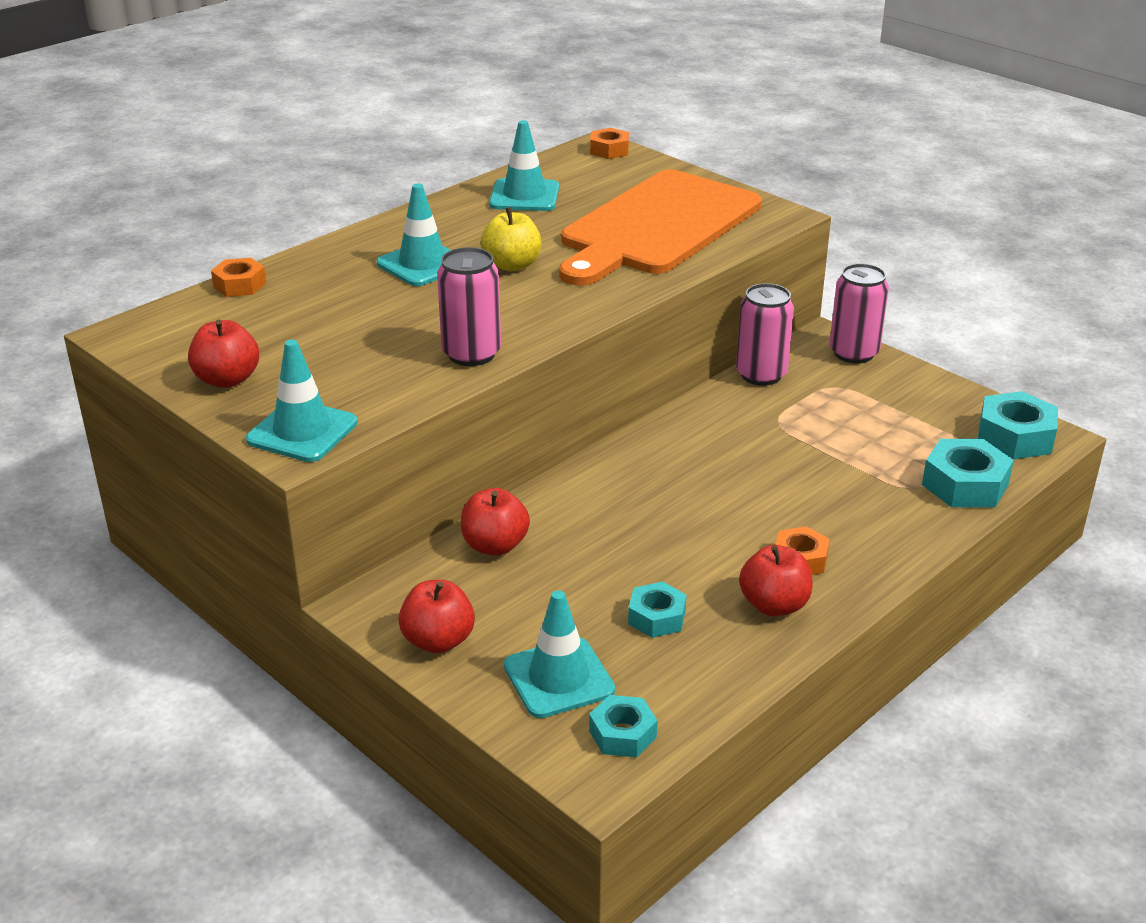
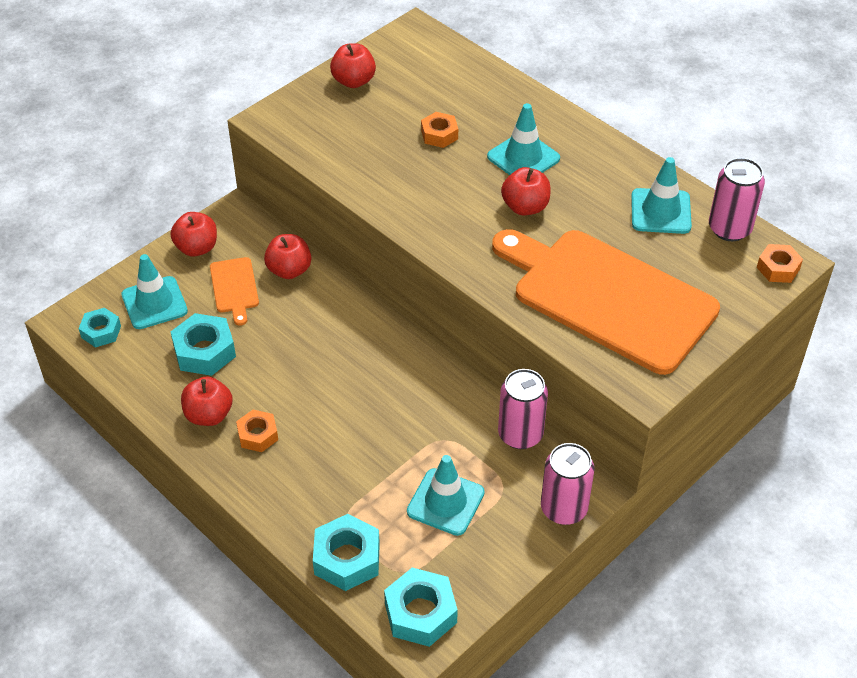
camera: 90 degrees right, 15 degrees up
orange nut [211,258,266,297] -> orange nut moved to [421,112,458,148]
turquoise traffic cone [246,340,358,462] -> turquoise traffic cone moved to [407,455,485,536]
pink can [437,247,501,366] -> pink can moved to [709,158,765,241]
yellow apple [481,207,542,271] -> red apple [501,167,551,216]
turquoise nut [628,581,687,638] -> turquoise nut [171,313,236,376], size x1.59
none -> orange cutting board [210,257,259,326]

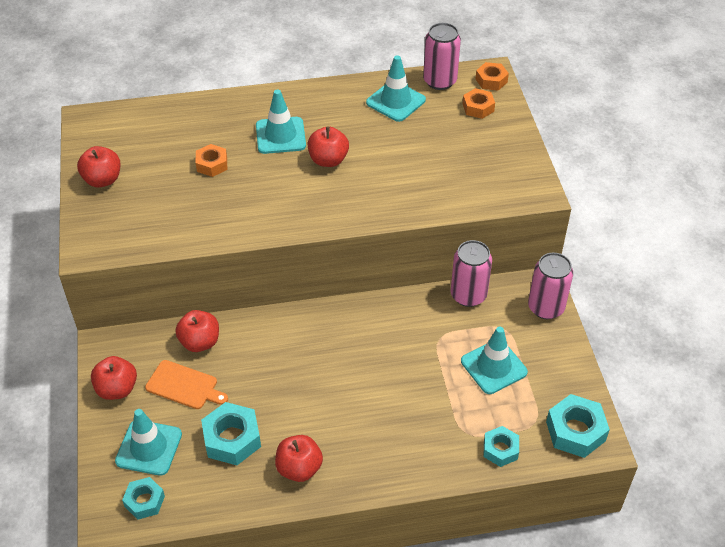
camera: 55 degrees left, 0 degrees up
orange nut [236,410,278,452] -> orange nut moved to [463,88,495,119]
turquoise nut [313,514,380,591] -> turquoise nut [484,426,519,467], size x0.63
orange cutting board [492,229,720,375] -> none

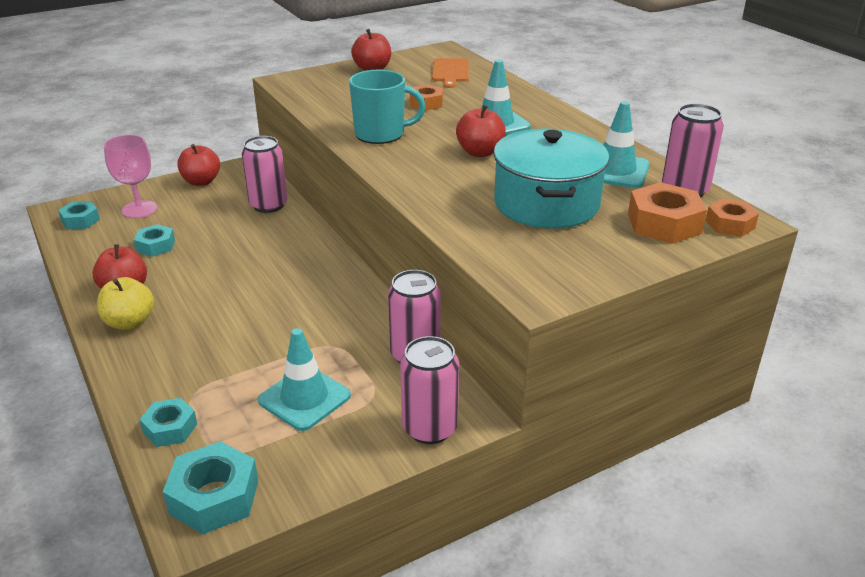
camera: 70 degrees right, 15 degrees down
turquoise traffic cone [115,409,182,476] -> pink goblet [104,135,157,218]
orange cutting board [145,360,228,409] -> orange cutting board moved to [432,58,469,88]
red apple [175,310,219,352] -> pink can [242,136,287,213]
turquoise nut [201,402,261,465] -> turquoise nut [134,224,175,257], size x0.63
orange nut [463,88,495,119] -> orange nut [628,182,707,244], size x1.59
none -> yellow apple [97,277,154,330]
none -> turquoise mug [349,70,426,144]
none -> turquoise pot [493,128,609,229]

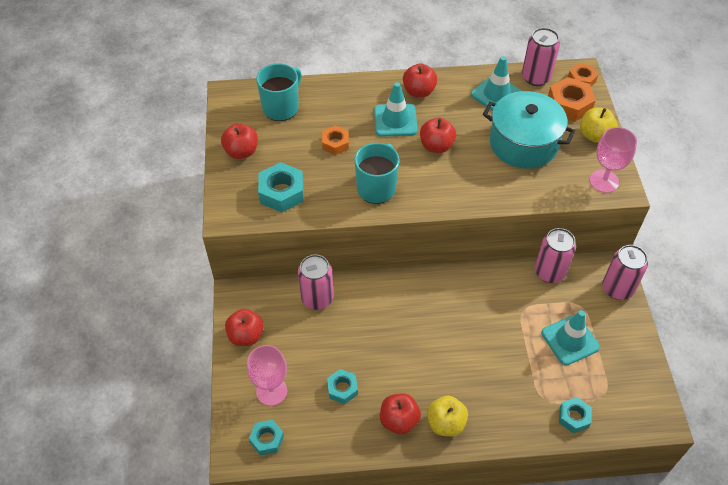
camera: 65 degrees left, 20 degrees up
turquoise nut [163,441,258,534] -> turquoise nut moved to [258,162,304,212]
orange cutting board [432,58,469,88] -> turquoise mug [256,63,302,121]
none -> red apple [403,63,437,97]
none -> yellow apple [580,107,617,143]
none -> pink goblet [589,127,637,193]

